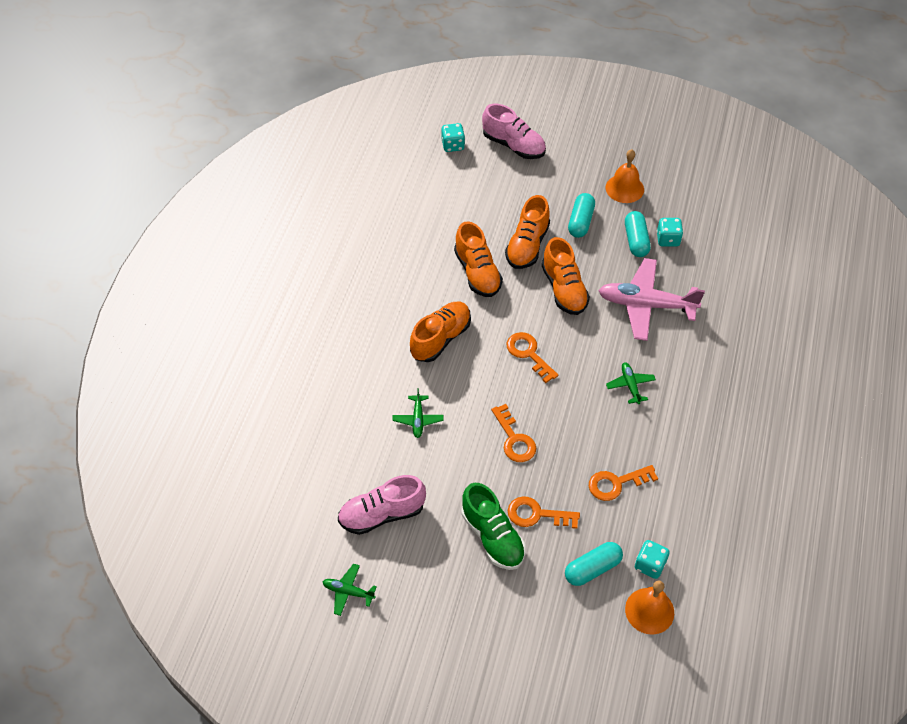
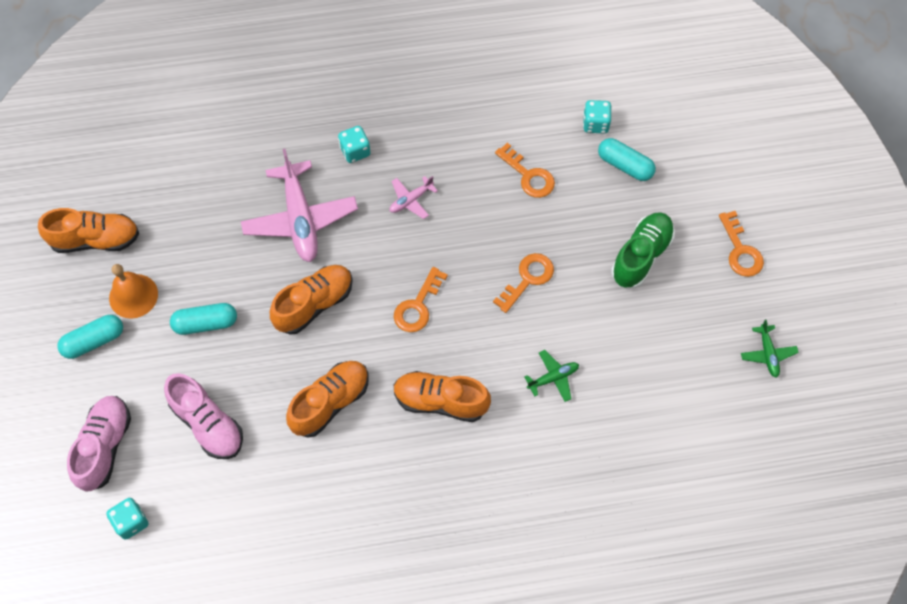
camera: 115 degrees left, 10 degrees up
pink shoe [338,475,426,535] -> pink shoe moved to [164,373,243,459]
orange shoe [505,195,550,269] -> orange shoe moved to [38,208,139,253]
orange key [508,496,580,529] -> orange key moved to [719,211,764,277]
green plane [606,362,656,404] -> pink plane [390,176,438,219]
turquoise capsule [625,211,651,257] -> turquoise capsule moved to [58,315,123,359]
orange bell [625,580,674,635] -> none
turquoise dice [657,218,683,247] -> turquoise dice moved to [338,126,371,163]

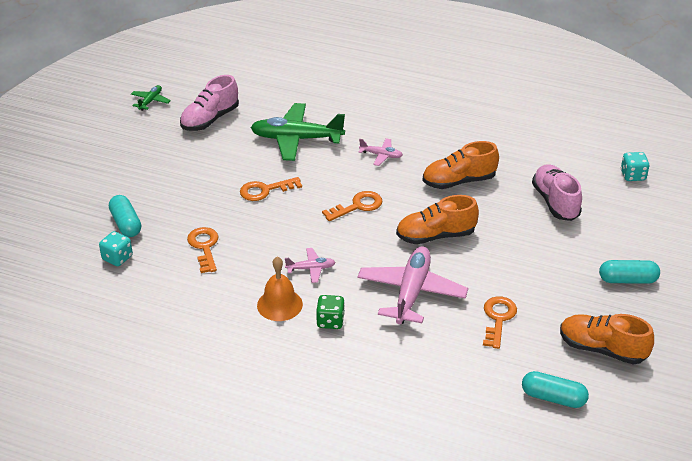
camera: 150 degrees left, 25 degrees down
pink shoe [67,396,131,492] -> pink shoe moved to [180,75,239,131]
orange bell [109,264,158,319] -> orange bell moved to [257,256,303,321]
turquoise capsule [170,303,237,335] -> turquoise capsule moved to [522,371,589,408]
turquoise dice [338,126,371,163] -> green dice [316,295,345,329]
orange shoe [393,371,491,422] -> pink plane [358,138,403,166]
green plane [524,350,579,402] -> green plane [251,103,345,161], size x2.13
green shoe [611,212,675,289] -> none
orange key [719,211,764,277] -> orange key moved to [483,296,517,349]

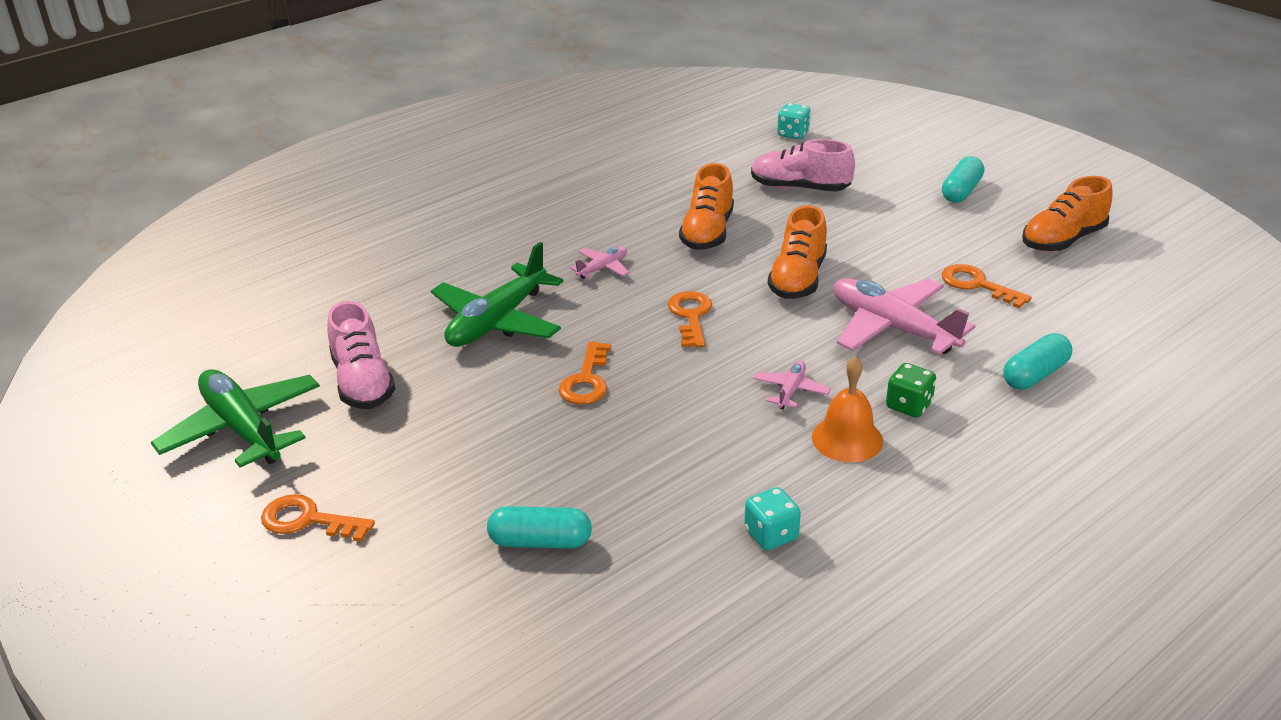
camera: 60 degrees left, 5 degrees down
turquoise dice [99,231,133,266] -> turquoise dice moved to [744,487,801,550]
green plane [131,85,171,111] -> green plane [151,369,320,468], size x2.13
orange key [187,227,219,273] -> orange key moved to [261,494,375,542]
turquoise capsule [522,371,589,408] -> turquoise capsule moved to [1003,333,1072,390]

